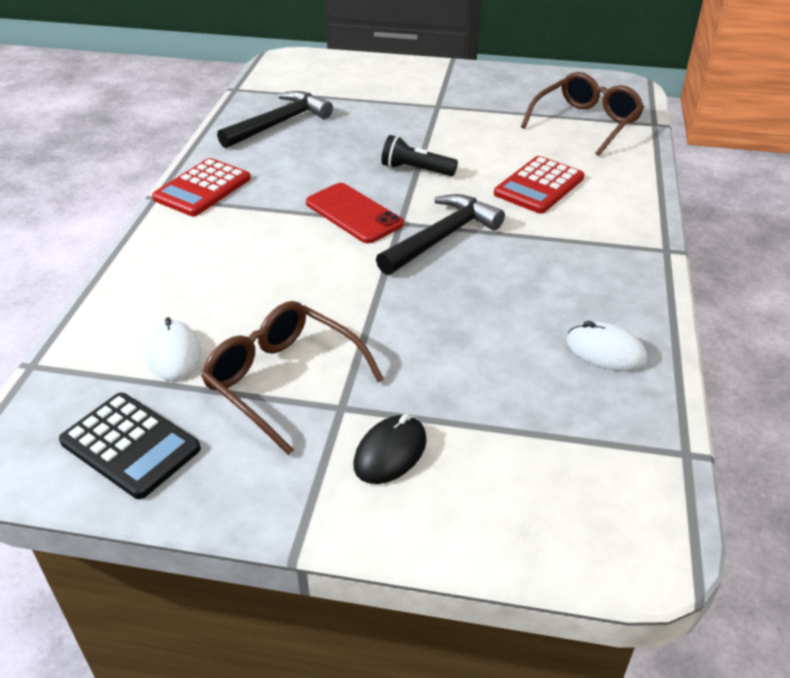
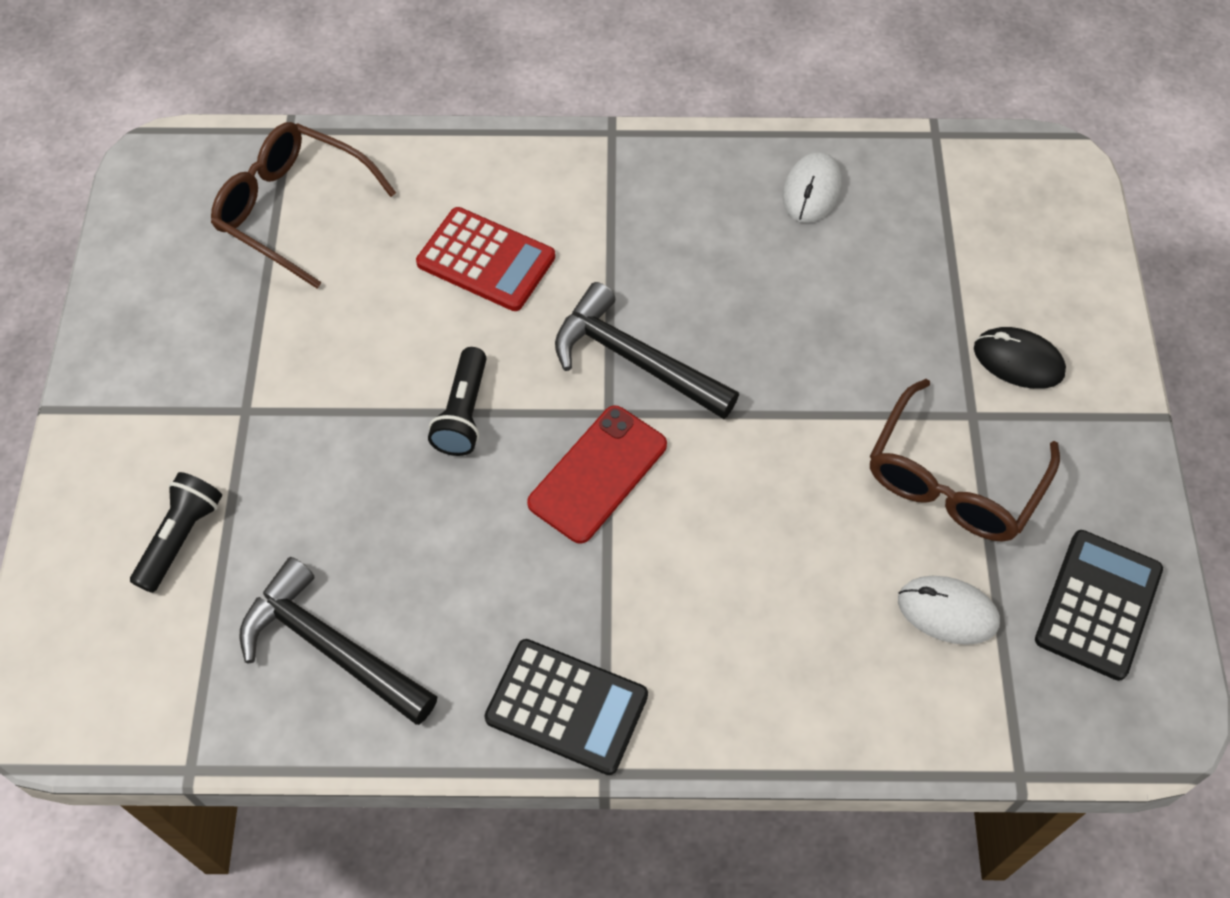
camera: 100 degrees left, 20 degrees up
white mouse [146,317,201,381] -> white mouse turned 45 degrees clockwise [898,576,1000,645]
red calculator [152,158,251,216] -> black calculator [484,639,648,775]
none -> black flashlight [130,472,222,593]

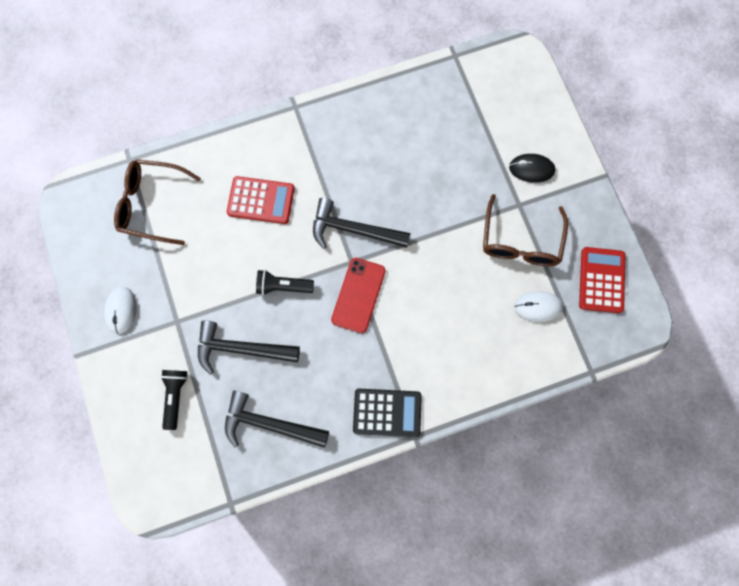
camera: 20 degrees left, 15 degrees up
black flashlight [428,347,487,456] -> black flashlight turned 105 degrees clockwise [256,270,314,295]
white mouse [782,152,842,223] -> white mouse moved to [104,287,136,334]
black calculator [1035,530,1163,681] -> red calculator [579,247,625,313]
none -> black hammer [198,321,300,375]

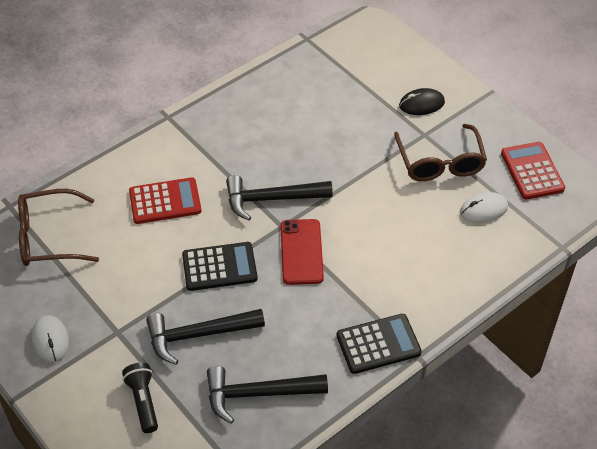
camera: 20 degrees left, 25 degrees down
black flashlight [256,270,314,295] -> black calculator [182,242,258,291]

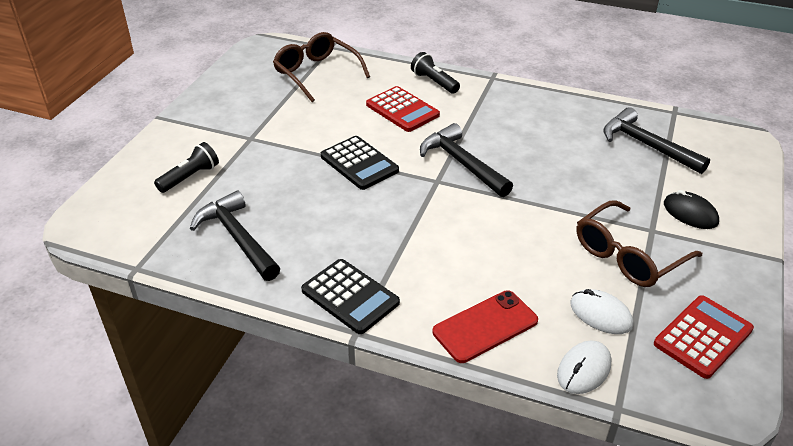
camera: 60 degrees right, 10 degrees down
white mouse [32,315,69,363] -> white mouse moved to [557,341,611,394]
black hammer [146,309,265,365] -> black hammer moved to [603,107,710,174]
red phone [280,219,324,285] -> red phone moved to [433,290,538,363]
none -> black flashlight [411,52,460,94]

